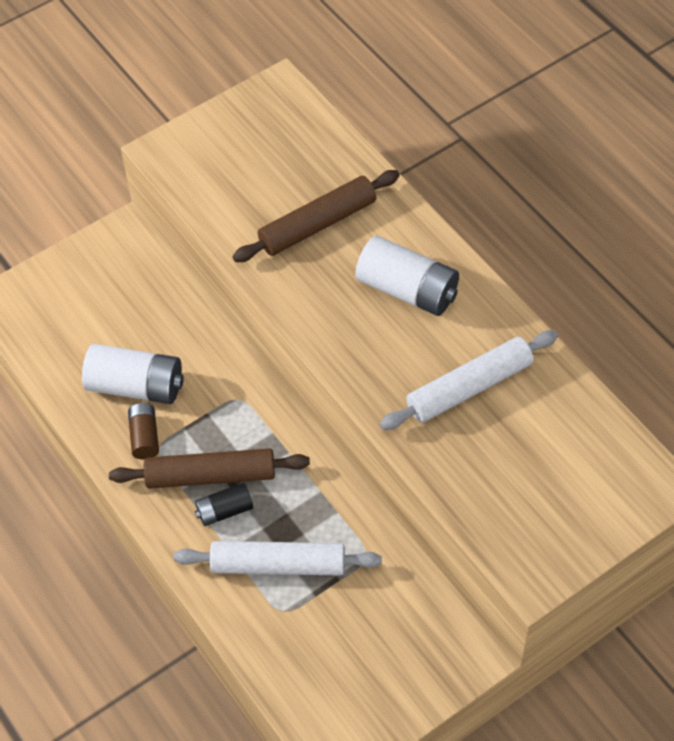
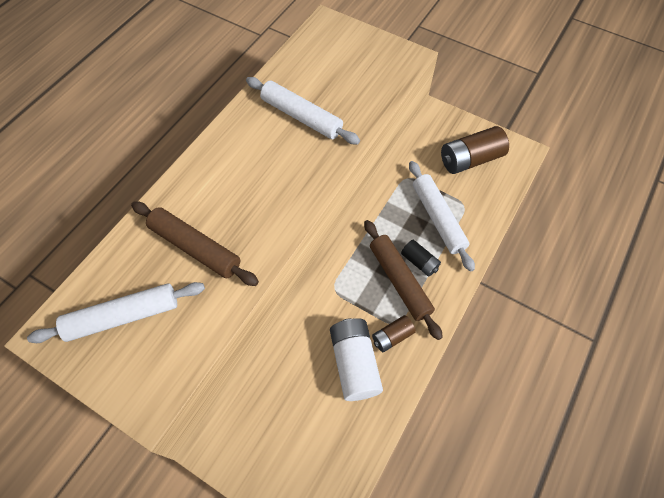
camera: 115 degrees left, 5 degrees up
white battery [355,236,459,316] -> none
none -> white rolling pin [27,282,205,343]
none -> brown battery [441,126,509,174]

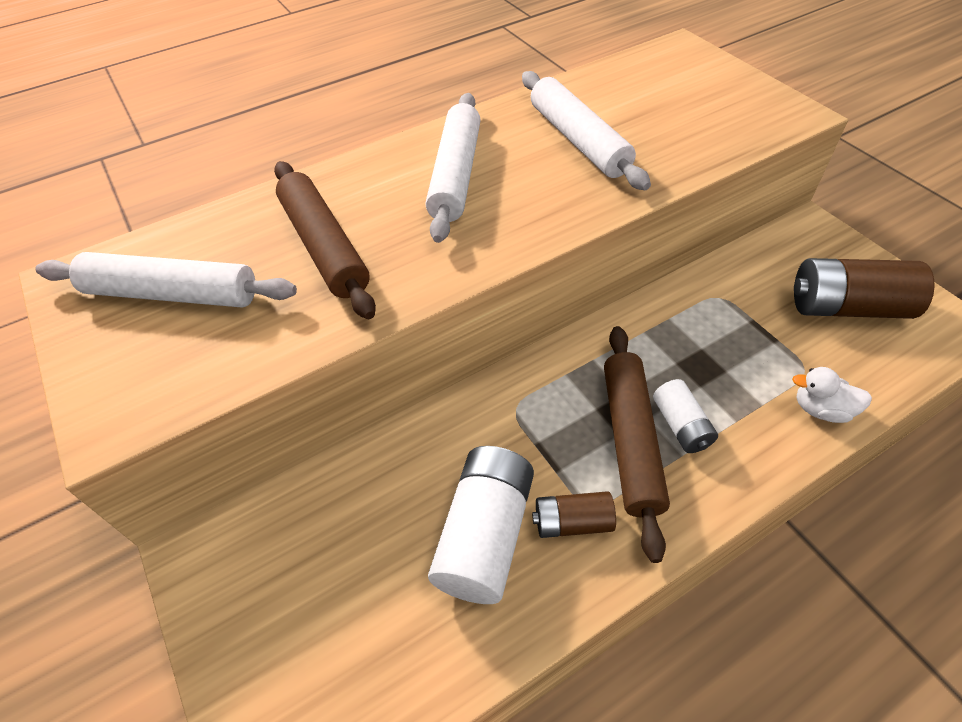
camera: 30 degrees right, 10 degrees down
black battery [401,240,441,277] -> white battery [653,379,718,453]
white rolling pin [409,161,475,272] -> white rolling pin moved to [426,93,480,243]
none -> white duck [792,367,872,423]

